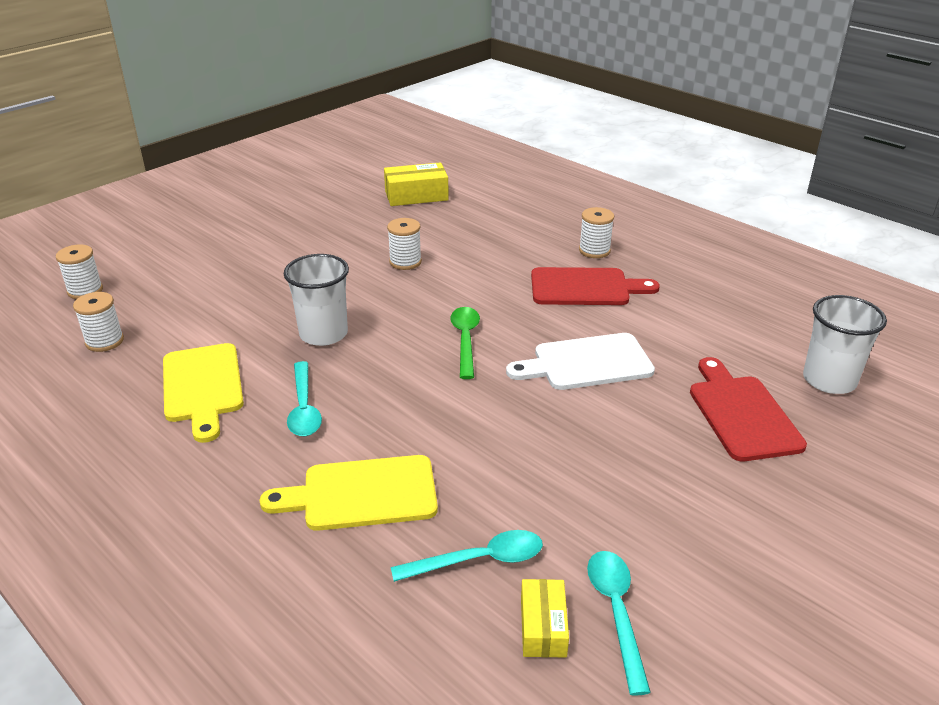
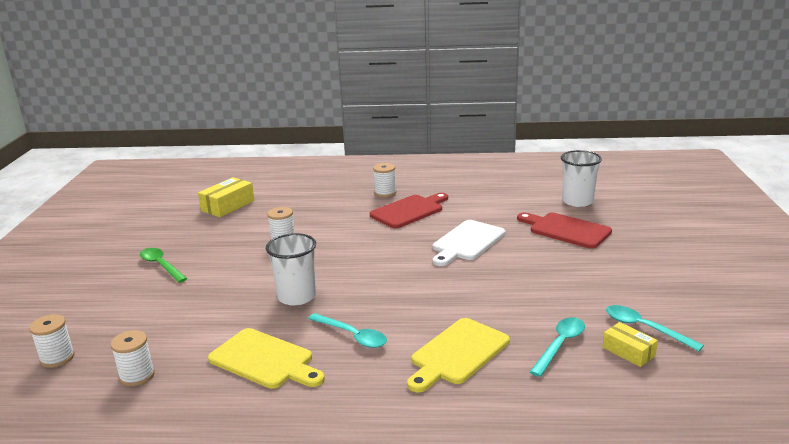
camera: 40 degrees left, 10 degrees down
green spoon [450,307,480,379] -> green spoon moved to [140,248,188,283]

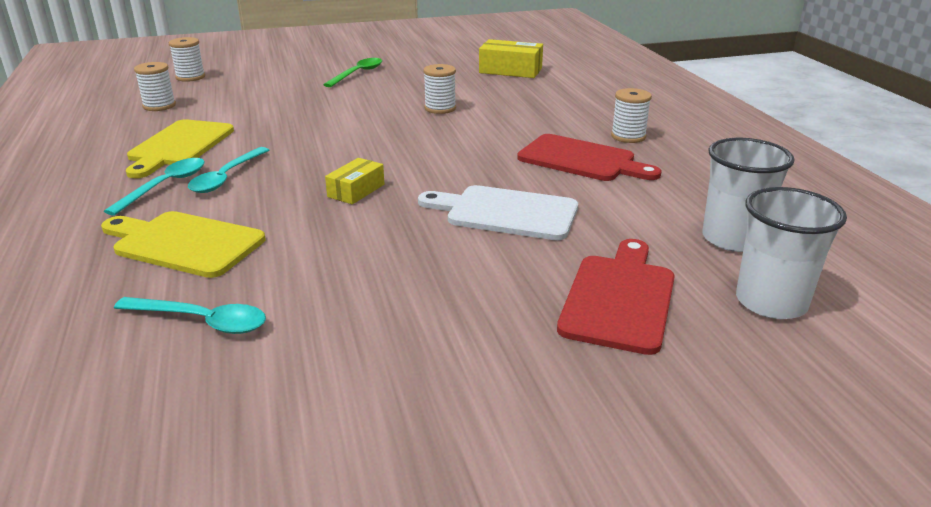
camera: 70 degrees right, 5 degrees up
white cup [266,233,316,306] -> white cup moved to [702,138,795,252]
yellow box [603,322,658,367] -> yellow box moved to [325,158,384,204]
turquoise spoon [606,305,704,351] -> turquoise spoon moved to [104,158,205,216]

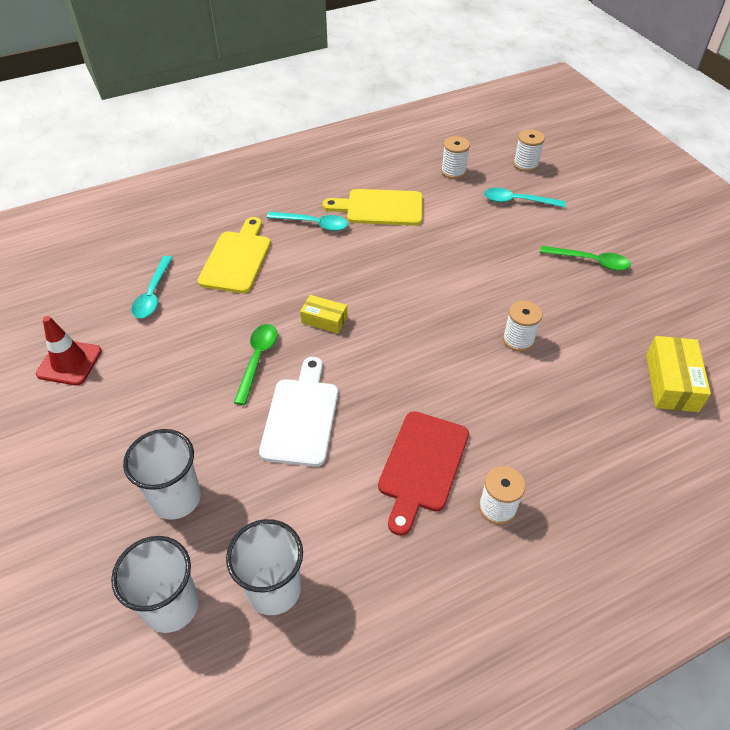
camera: 80 degrees right, 20 degrees up
turquoise spoon [188,147,269,193] -> turquoise spoon moved to [484,188,566,207]
red cutting board [557,239,675,355] -> white cup [123,429,201,520]
none -> red traffic cone [36,316,102,385]
none -> green spoon [234,324,277,405]

